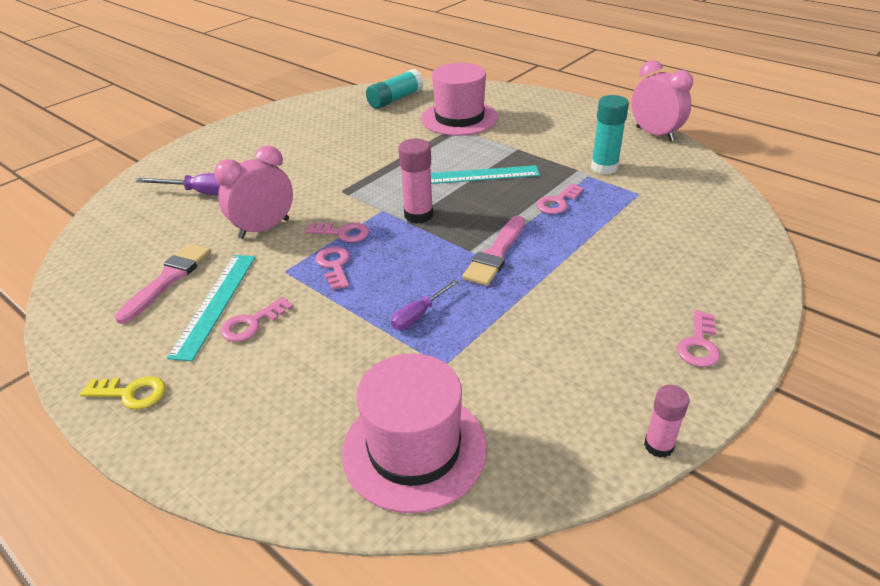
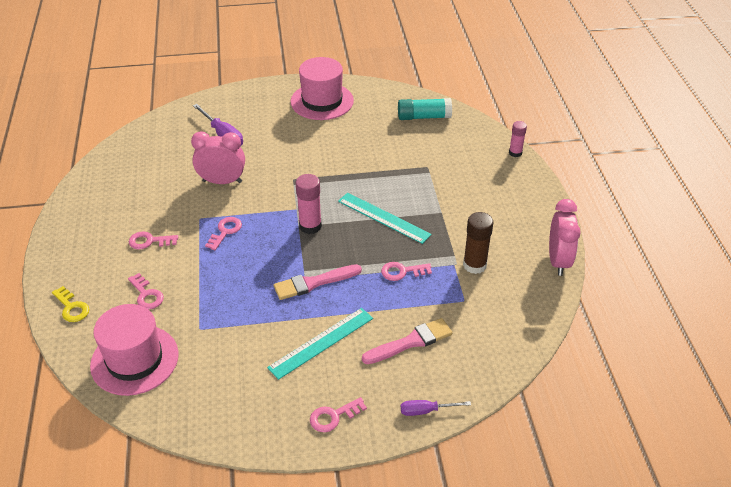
camera: 40 degrees right, 5 degrees up
yellow key [80,376,166,409] -> yellow key moved to [52,286,89,322]
pink brush [115,244,211,324] -> pink brush moved to [362,318,453,364]
turquoise ruler [167,255,256,361] -> turquoise ruler moved to [267,308,373,380]
pink key [306,222,369,242] -> pink key moved to [128,273,164,309]
purple screwdriver [391,280,458,330] -> purple screwdriver moved to [401,400,471,416]
pink hat [421,63,498,136] -> pink hat moved to [291,57,354,120]
turquoise glue stick [591,95,629,174] -> brown glue stick [463,212,494,274]
pink glue stick [644,385,689,458] -> pink glue stick moved to [509,121,527,157]

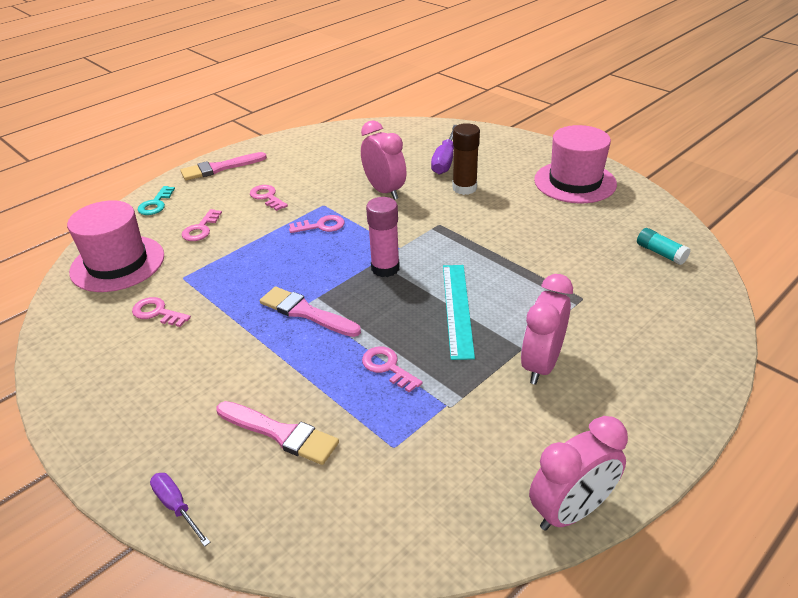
camera: 55 degrees right, 5 degrees down
yellow key [52,286,89,322] -> turquoise key [137,186,175,215]
turquoise ruler [267,308,373,380] -> none
pink key [310,397,367,432] -> pink key moved to [132,297,191,327]
turquoise glue stick [398,98,452,120] -> turquoise glue stick [637,228,690,265], size x0.65
brown glue stick [463,212,494,274] -> brown glue stick moved to [452,123,480,195]
pink glue stick [509,121,527,157] -> none
none -> pink brush [180,152,267,181]
none -> pink clock [521,274,573,385]

